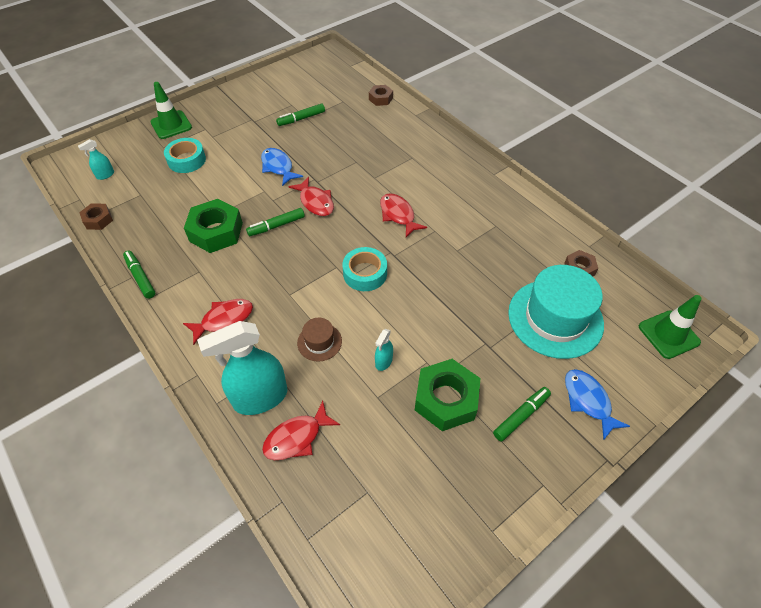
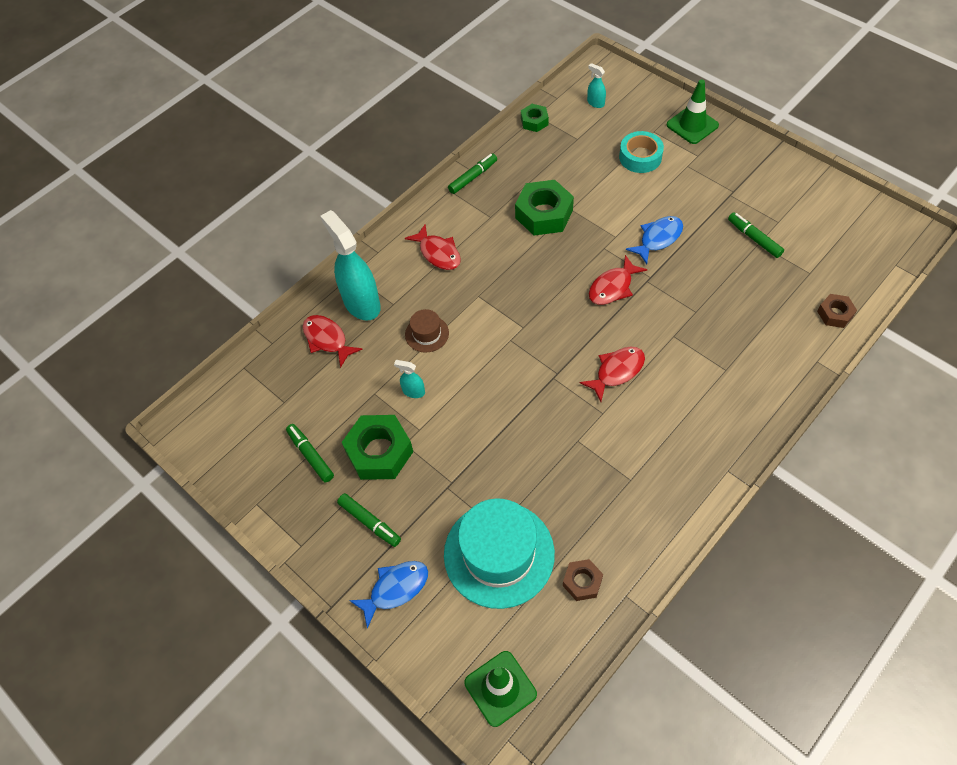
camera: 85 degrees right, 5 degrees up
brown nut [79,203,113,230] -> green nut [521,104,549,132]
green marker [246,208,305,236] -> green marker moved to [286,424,334,482]
turquoise tape [342,247,387,291] -> none

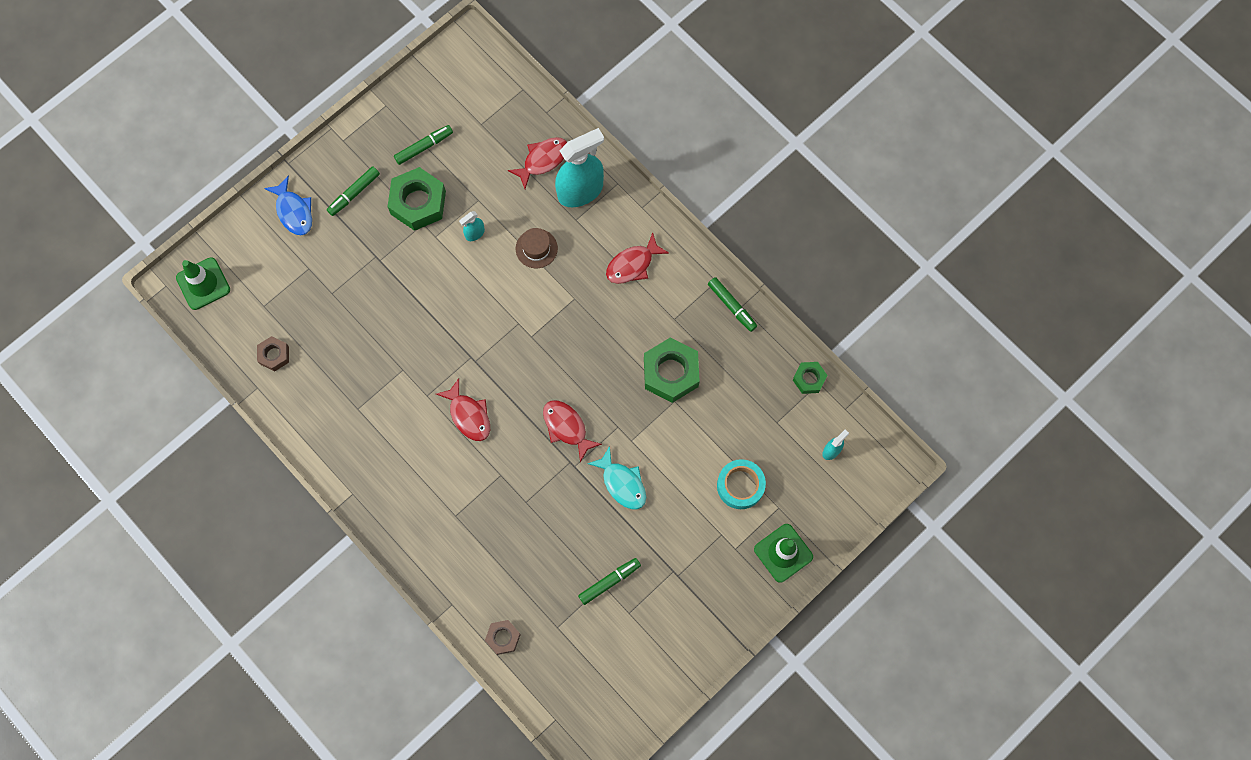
camera: 90 degrees right, 15 degrees up
turquoise spray bottle [394,360,425,398] -> turquoise spray bottle turned 150 degrees counterclockwise [459,211,485,241]
turquoise hat [444,498,555,609] -> none
blue fish [626,216,683,264] -> turquoise fish [587,446,646,509]

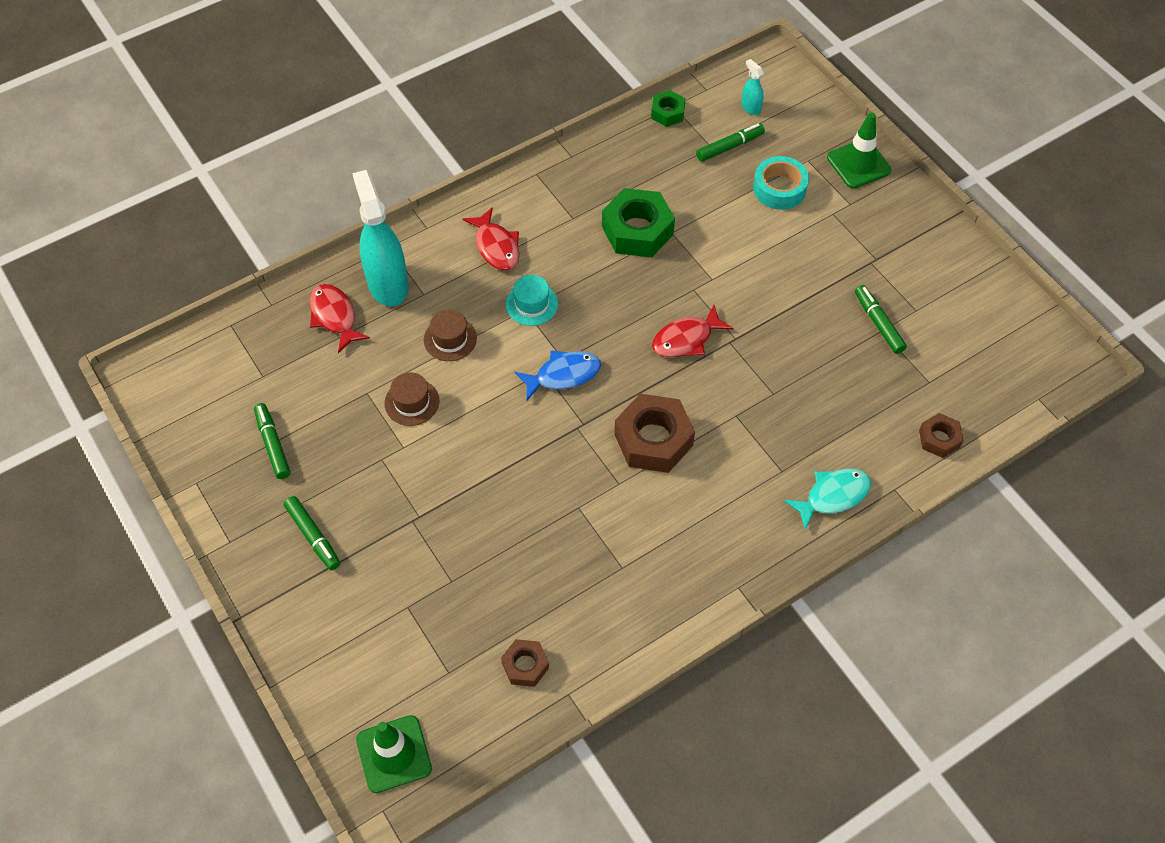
camera: 80 degrees left, 15 degrees down
blue fish [264,175,312,235] -> blue fish moved to [515,351,601,401]
green nut [387,167,446,231] -> none
red fish [436,378,490,441] -> brown nut [614,394,695,473]
turquoise spray bottle [459,211,485,241] -> brown hat [384,372,439,426]
turquoise fish [587,446,646,509] -> turquoise fish moved to [784,469,871,530]
green marker [708,277,757,332] -> green marker moved to [696,124,765,162]
none -> turquoise hat [506,275,558,326]

